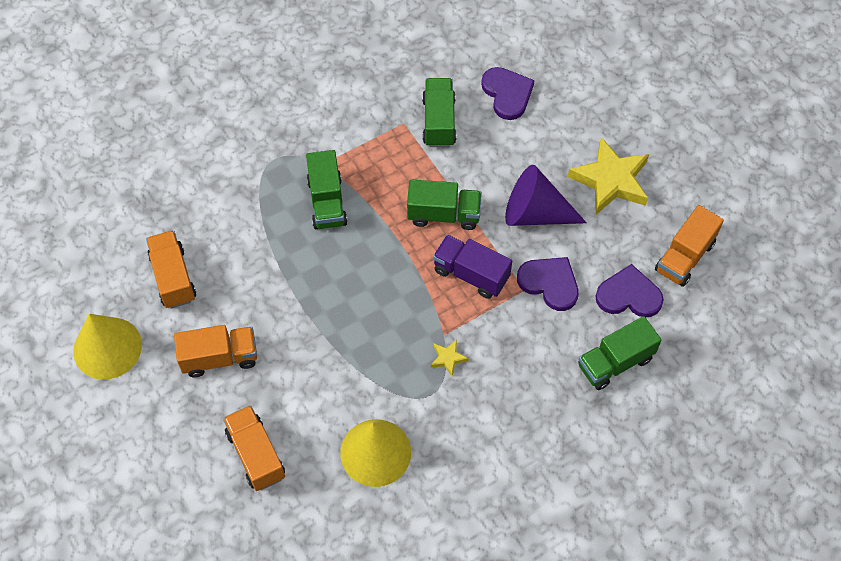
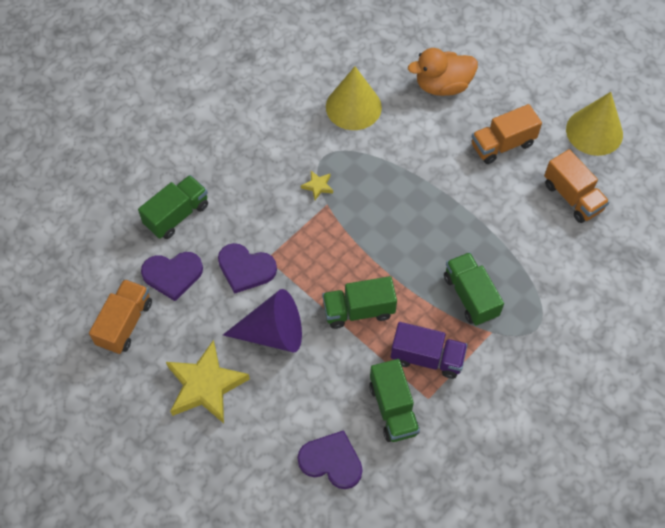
camera: 165 degrees right, 0 degrees up
orange truck [223,405,285,491] -> orange duck [408,48,478,96]
purple truck [433,235,512,299] -> purple truck moved to [391,322,468,379]
purple heart [481,67,535,120] -> purple heart turned 150 degrees clockwise [297,430,363,489]

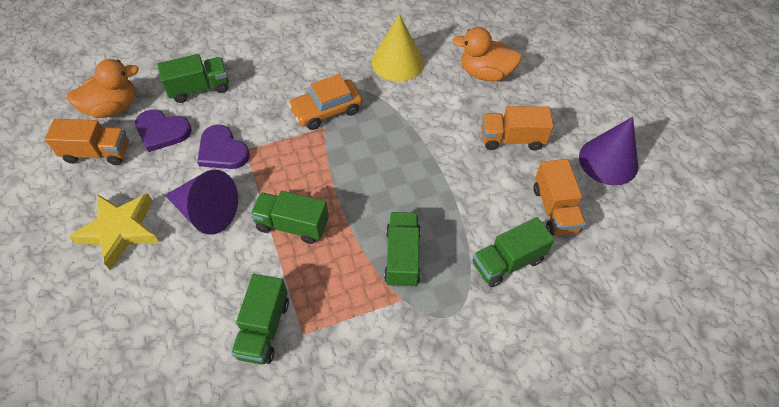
camera: 25 degrees right, 5 degrees down
orange truck [89,279,152,354] -> orange truck turned 45 degrees clockwise [45,119,129,165]
purple heart [297,430,363,489] -> none
yellow star [301,171,333,200] -> orange car [288,74,363,130]
purple truck [391,322,468,379] -> none
yellow cone [566,92,623,156] -> purple cone [579,117,638,185]
none -> orange duck [67,59,139,118]
none -> green truck [473,217,555,287]

